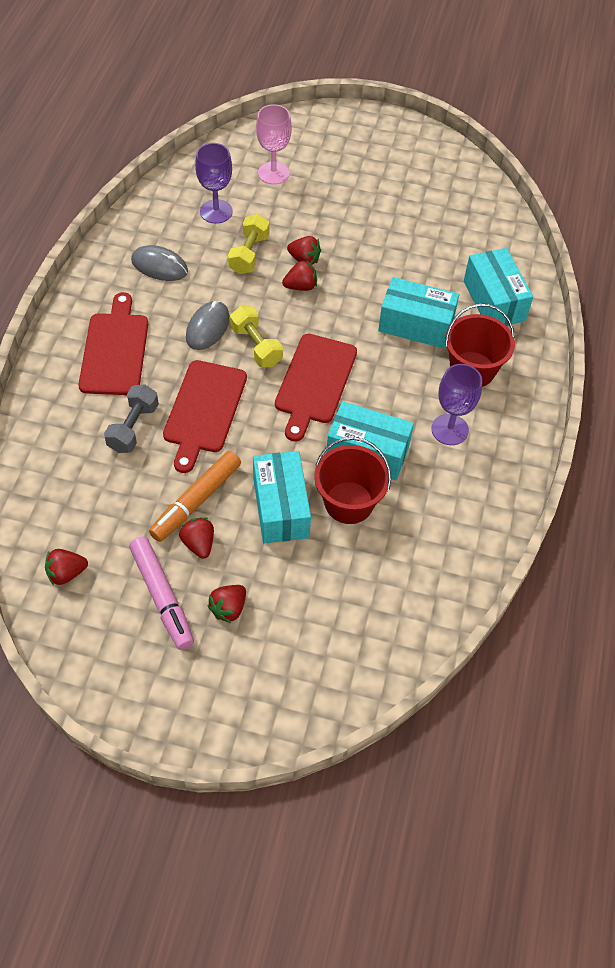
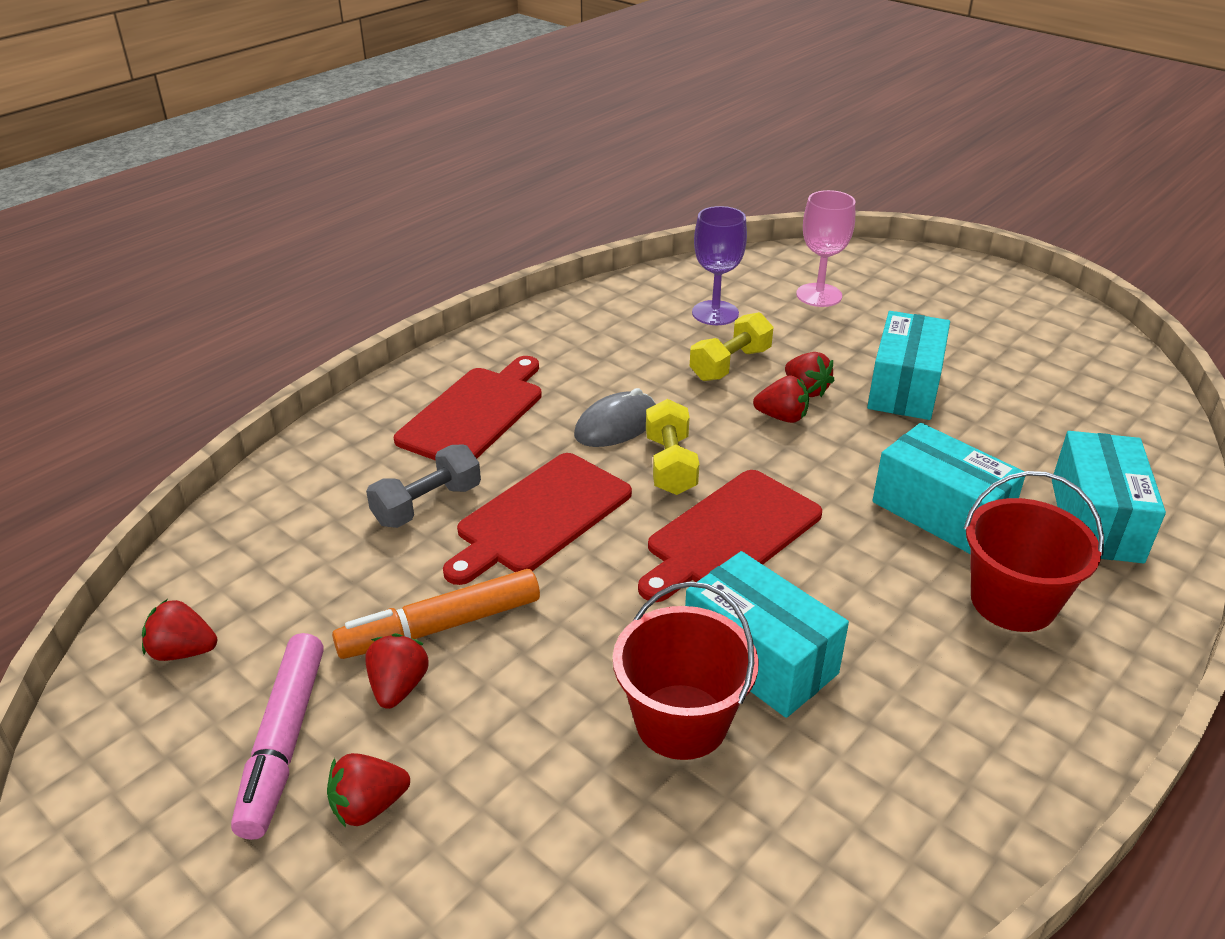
camera: 30 degrees right, 20 degrees down
grey mouse [131,245,188,281] -> none
turquoise box [253,451,311,543] -> turquoise box moved to [867,311,950,420]
purple goblet [431,364,482,445] -> none

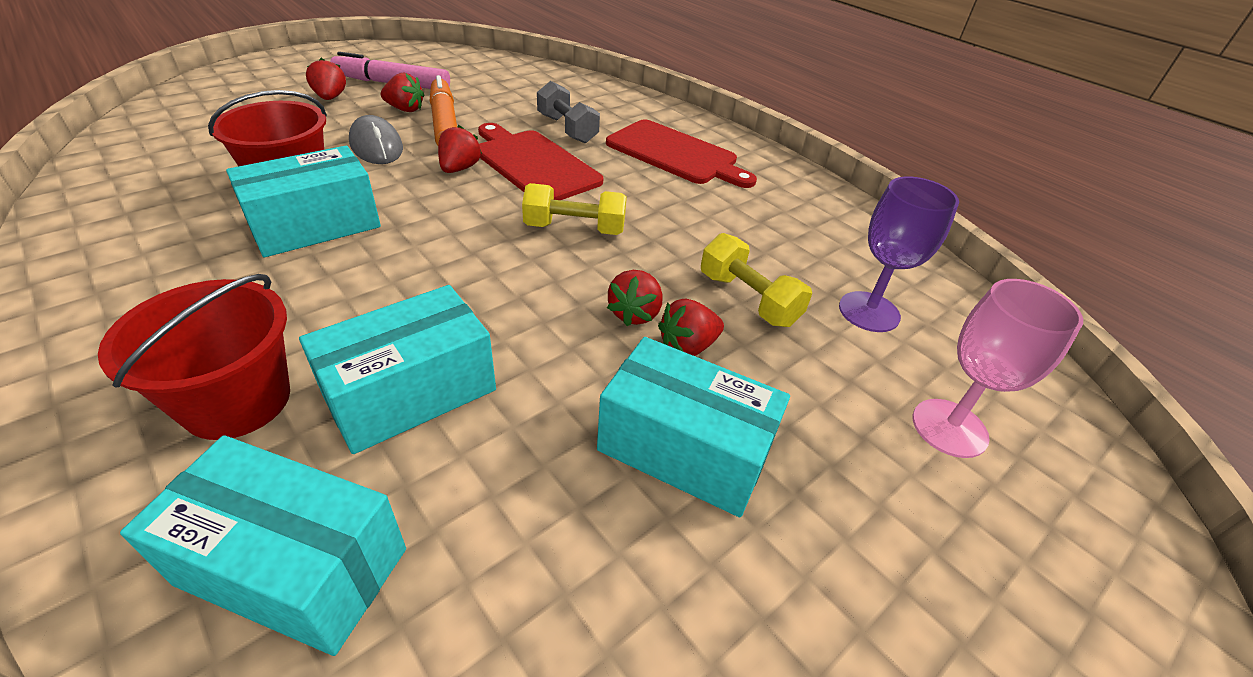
camera: 95 degrees right, 5 degrees up
red strawberry [142,599,217,661] -> red strawberry moved to [438,125,482,173]
grey mouse [574,388,656,447] -> grey mouse moved to [349,115,403,164]
red cutting board [638,470,822,602] -> none

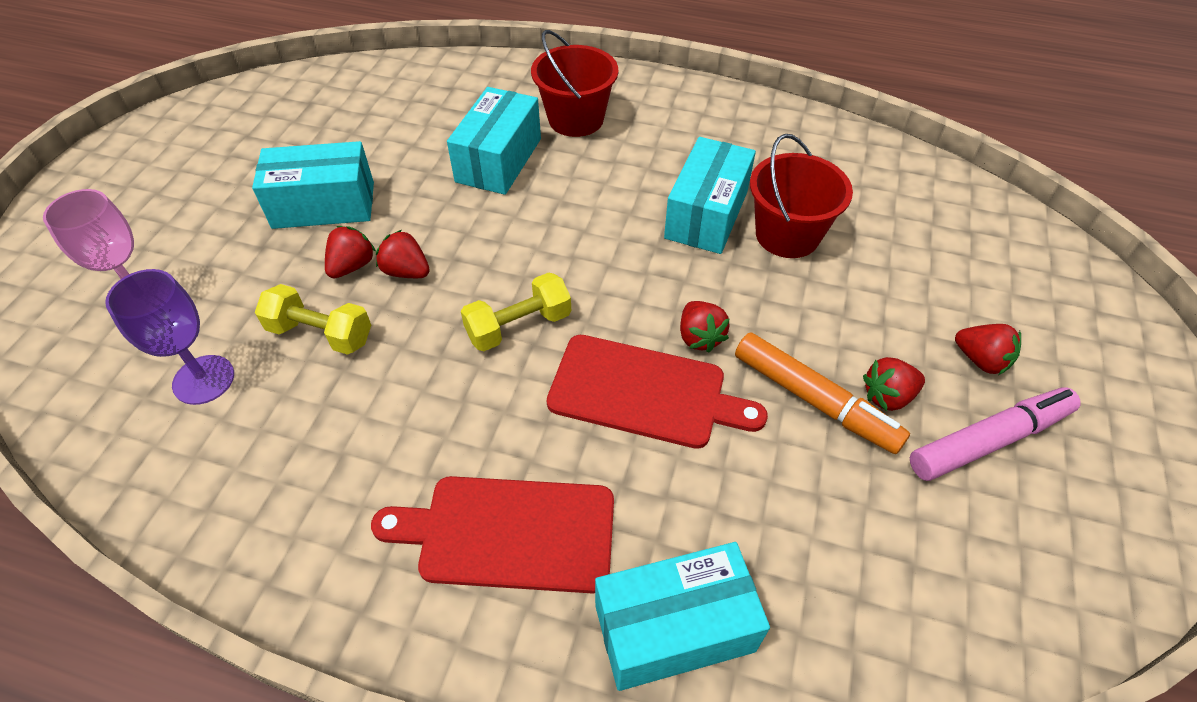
camera: 150 degrees right, 10 degrees up
turquoise box [120,435,406,656] -> turquoise box moved to [595,542,770,691]
grey mouse [349,115,403,164] -> none
grey dumbbell [537,81,600,143] -> none
red strawberry [607,270,663,326] -> red strawberry turned 45 degrees counterclockwise [376,230,430,278]

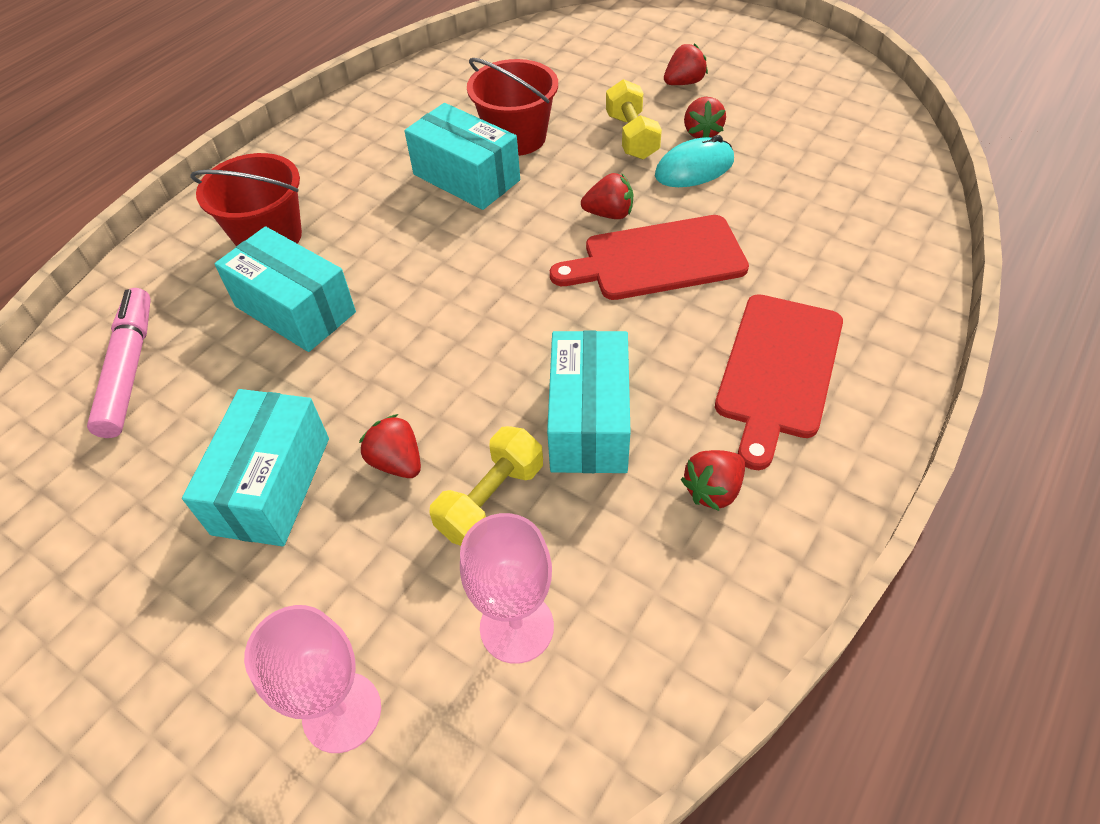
camera: 70 degrees left, 0 degrees up
purple goblet [105,269,234,405] -> pink goblet [460,513,554,664]
red strawberry [376,230,430,278] -> red strawberry moved to [681,450,745,511]
yellow dumbbell [461,272,571,351] -> yellow dumbbell moved to [606,79,662,159]
red cutting board [547,335,768,449] -> red cutting board turned 135 degrees counterclockwise [550,215,749,300]
turquoise box [595,542,770,691] -> turquoise box moved to [547,331,631,473]
orange marker [735,332,910,454] -> turquoise mouse [655,135,734,187]
pink marker [910,387,1081,481] -> pink marker moved to [87,288,151,438]

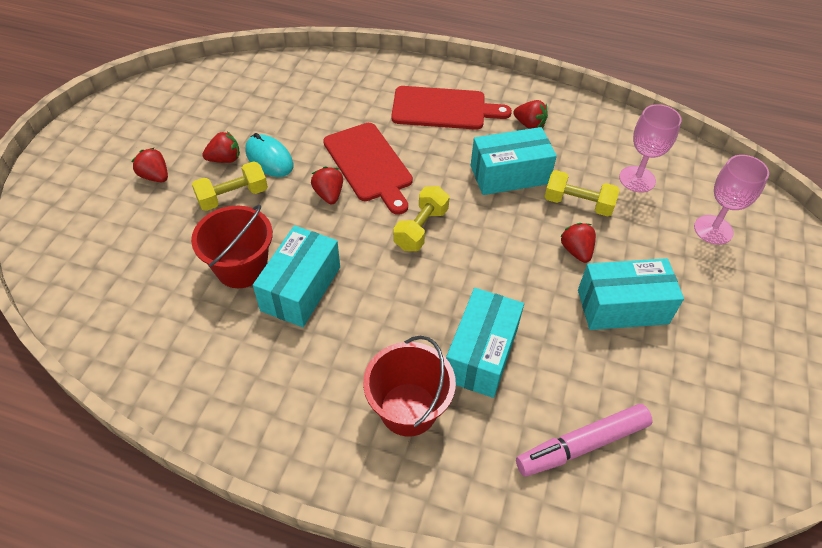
camera: 110 degrees left, 0 degrees up
red strawberry [359,414,421,478] -> red strawberry turned 135 degrees clockwise [560,223,596,263]
none -> yellow dumbbell [393,186,450,251]

